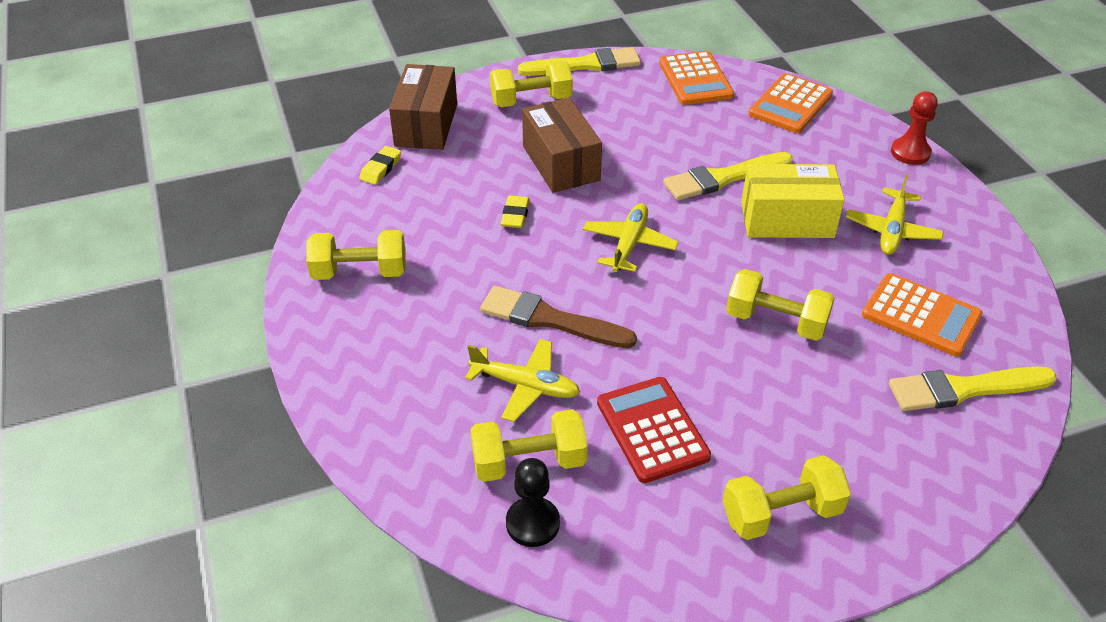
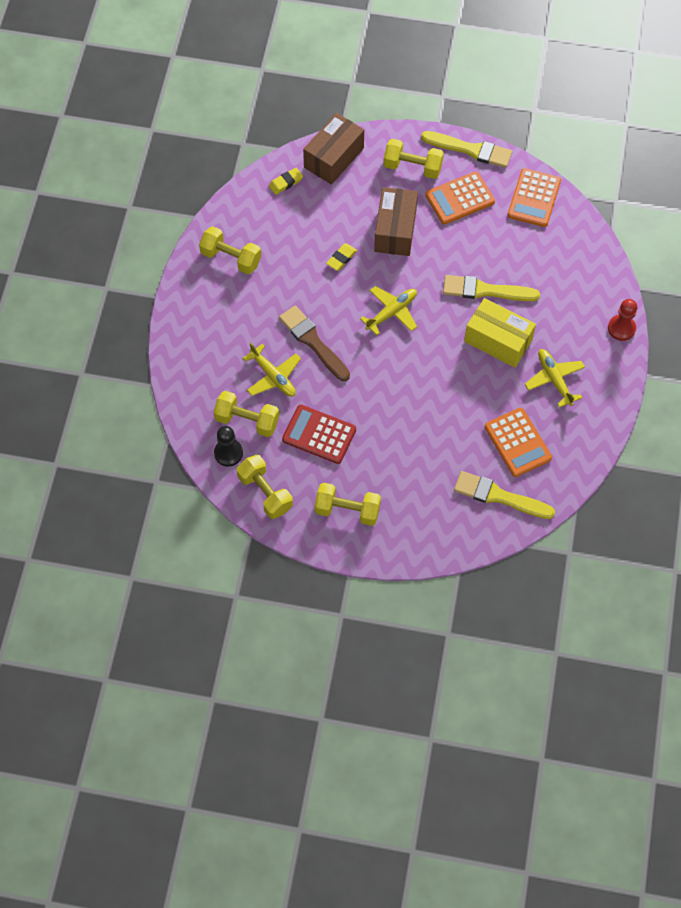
camera: 30 degrees right, 20 degrees up
red calculator [597,377,711,483] -> red calculator turned 75 degrees counterclockwise [282,405,356,464]
yellow dumbbell [726,269,835,341] -> yellow dumbbell moved to [237,455,293,519]
orange calculator [749,73,833,133] -> orange calculator moved to [425,171,495,224]
yellow plane [846,174,944,255] -> yellow plane turned 105 degrees clockwise [525,349,585,408]

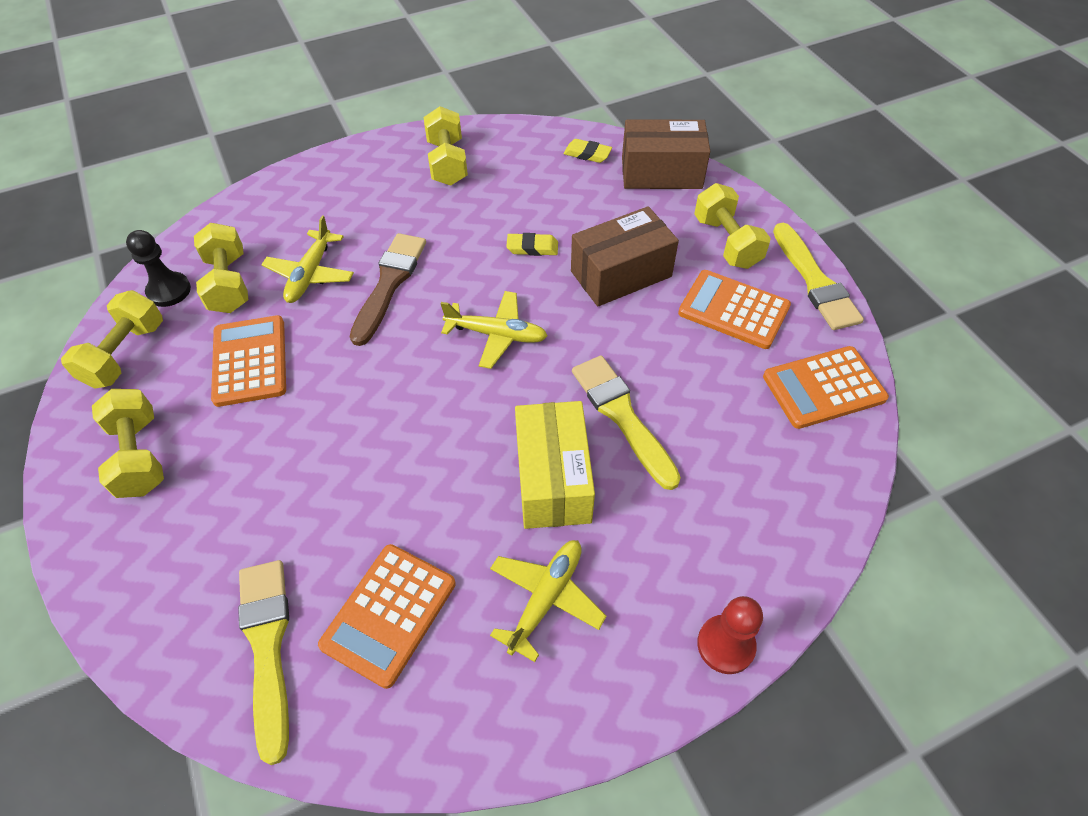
camera: 55 degrees right, 10 degrees down
red calculator [282,405,356,464] -> orange calculator [211,315,286,407]

